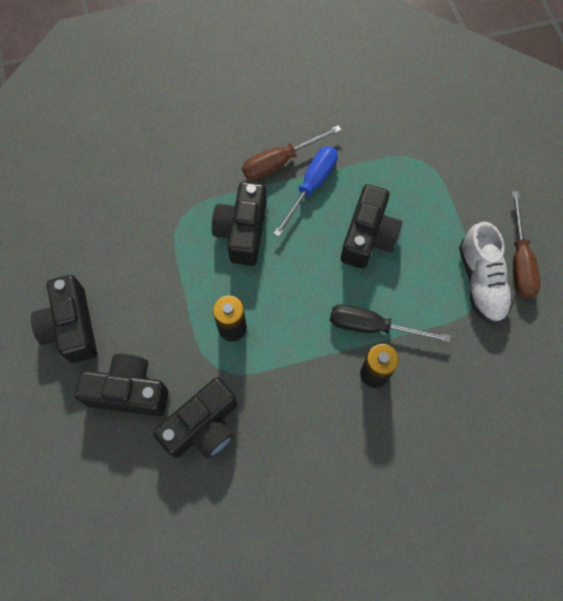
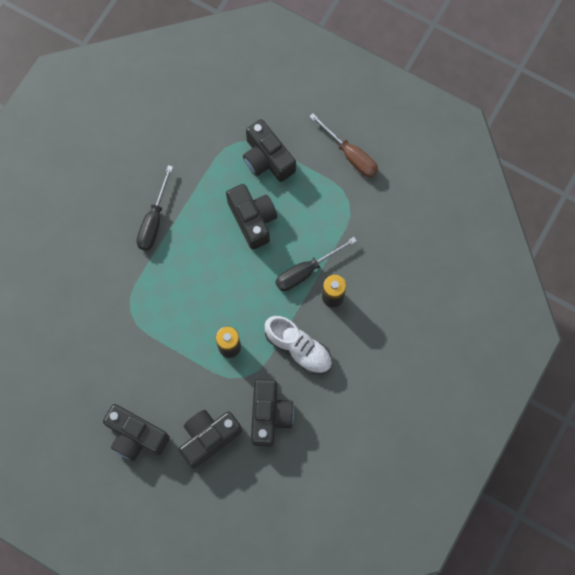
camera: 45 degrees left, 5 degrees up
black camera [212,182,267,266] -> black camera moved to [243,119,296,182]
brown screwdriver [242,125,342,180] -> black screwdriver [137,165,173,251]
blue screwdriver [273,146,338,237] -> none
white shoe [459,222,513,324] -> white shoe moved to [265,316,332,375]

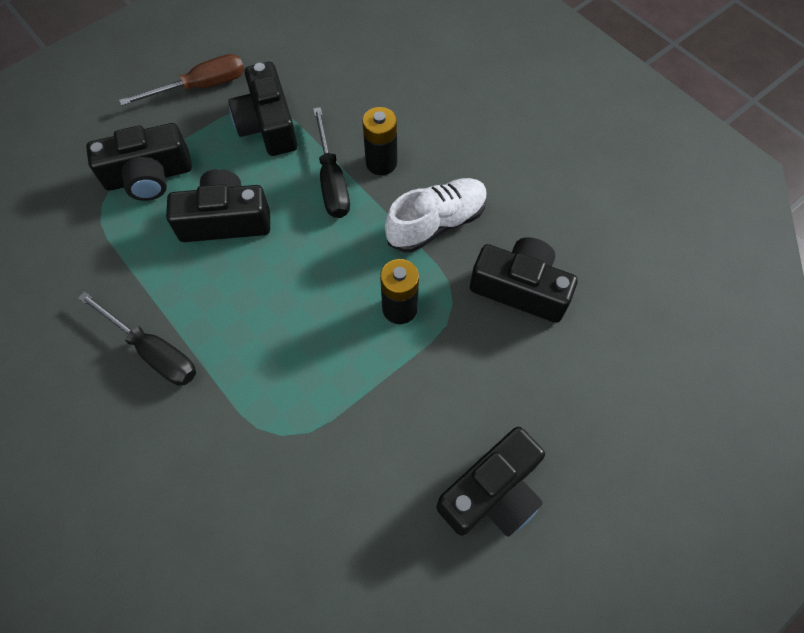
camera: 70 degrees left, 10 degrees down
black camera [179,410,242,468] -> black camera moved to [228,62,297,156]

